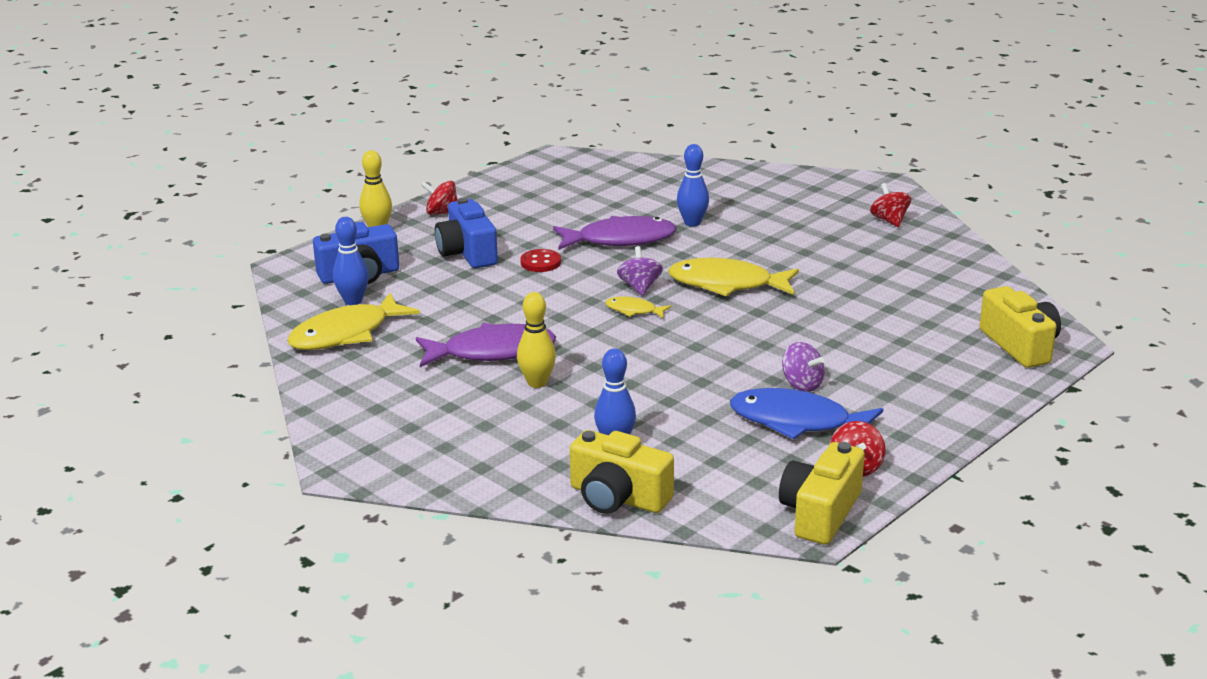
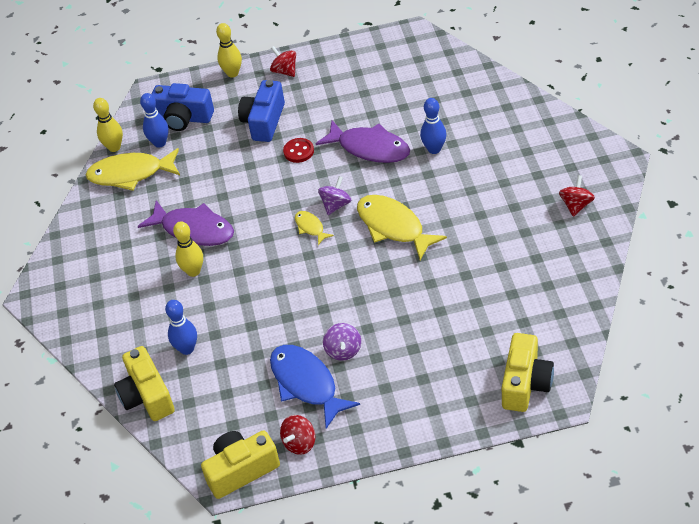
camera: 40 degrees right, 20 degrees up
none -> yellow bowling pin [93,98,123,152]

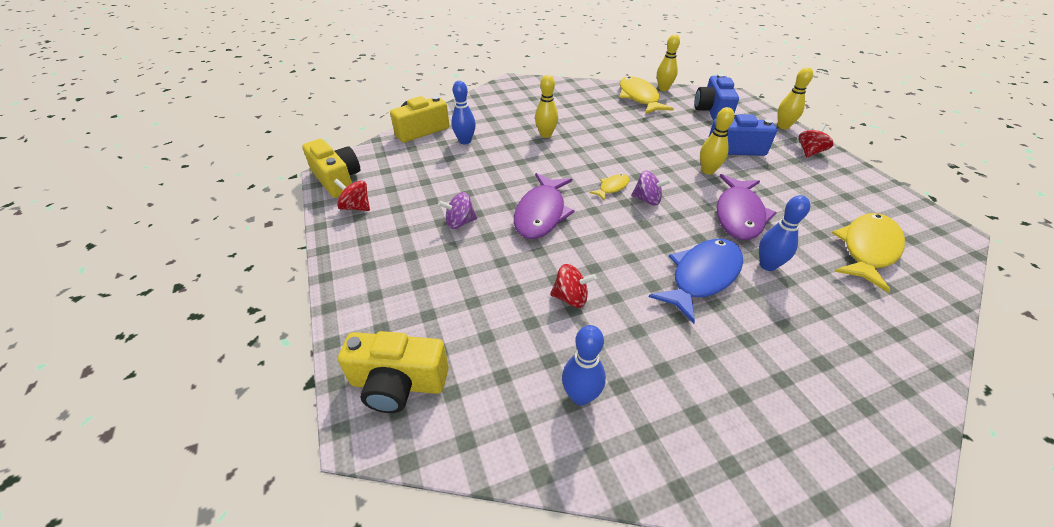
camera: 75 degrees right, 5 degrees down
purple fish [138,200,234,246] -> purple fish moved to [514,173,575,239]
blue bowling pin [140,93,169,148] -> blue bowling pin moved to [562,325,606,405]
blue fish [270,345,360,429] -> blue fish moved to [649,239,743,324]
red button [283,138,314,163] -> yellow bowling pin [700,107,734,175]
yellow fish [357,195,447,260] -> yellow fish moved to [832,213,905,293]
red spinning top [559,175,595,217] -> red spinning top moved to [550,264,597,308]

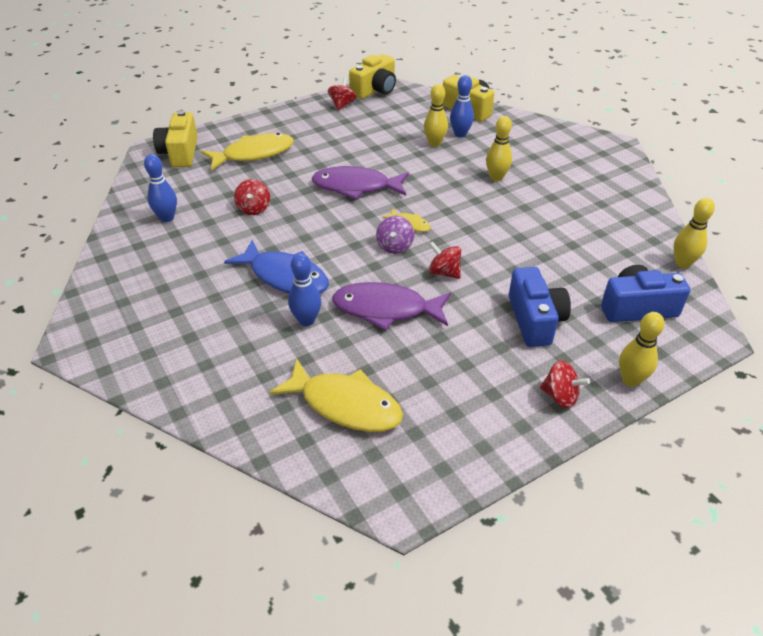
camera: 80 degrees right, 0 degrees up
purple spinning top [438,192,477,229] -> none
yellow fish [620,77,674,114] -> yellow fish moved to [201,133,294,171]
yellow bowling pin [700,107,734,175] -> yellow bowling pin moved to [424,84,448,147]
none -> red spinning top [429,242,461,279]

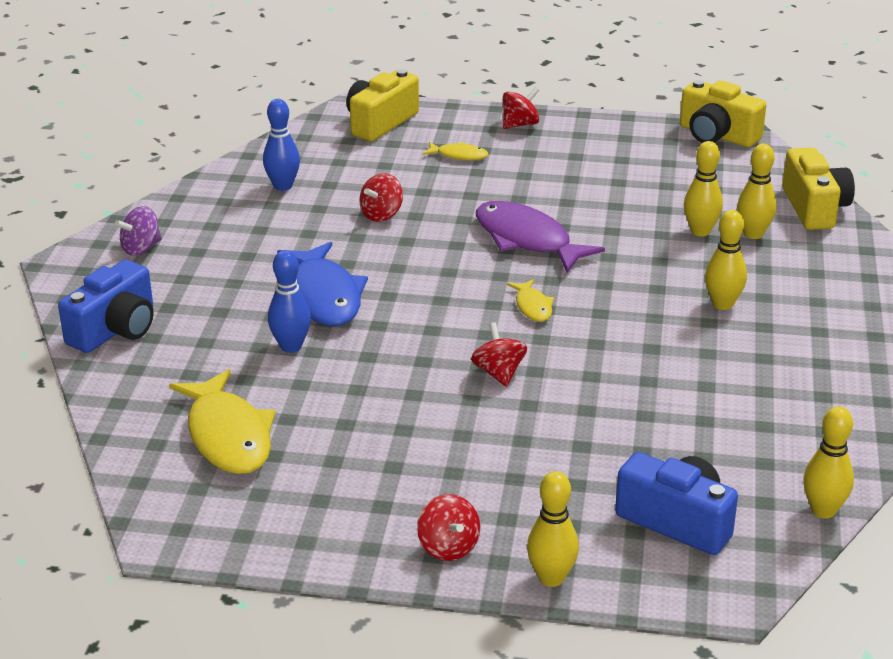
camera: 40 degrees right, 10 degrees down
yellow fish [201,133,294,171] -> yellow fish [422,142,488,161], size x0.49
red spinning top [328,78,356,111] -> red spinning top moved to [503,87,539,129]
purple fish [332,282,451,331] -> none
yellow camera [349,54,396,99] -> yellow camera turned 45 degrees clockwise [680,80,766,147]
purple spinning top [376,216,414,254] -> purple spinning top moved to [115,206,162,256]
blue bowling pin [450,75,474,138] -> yellow bowling pin [737,144,777,239]
blue camera [509,267,571,347] -> blue camera moved to [58,260,154,353]

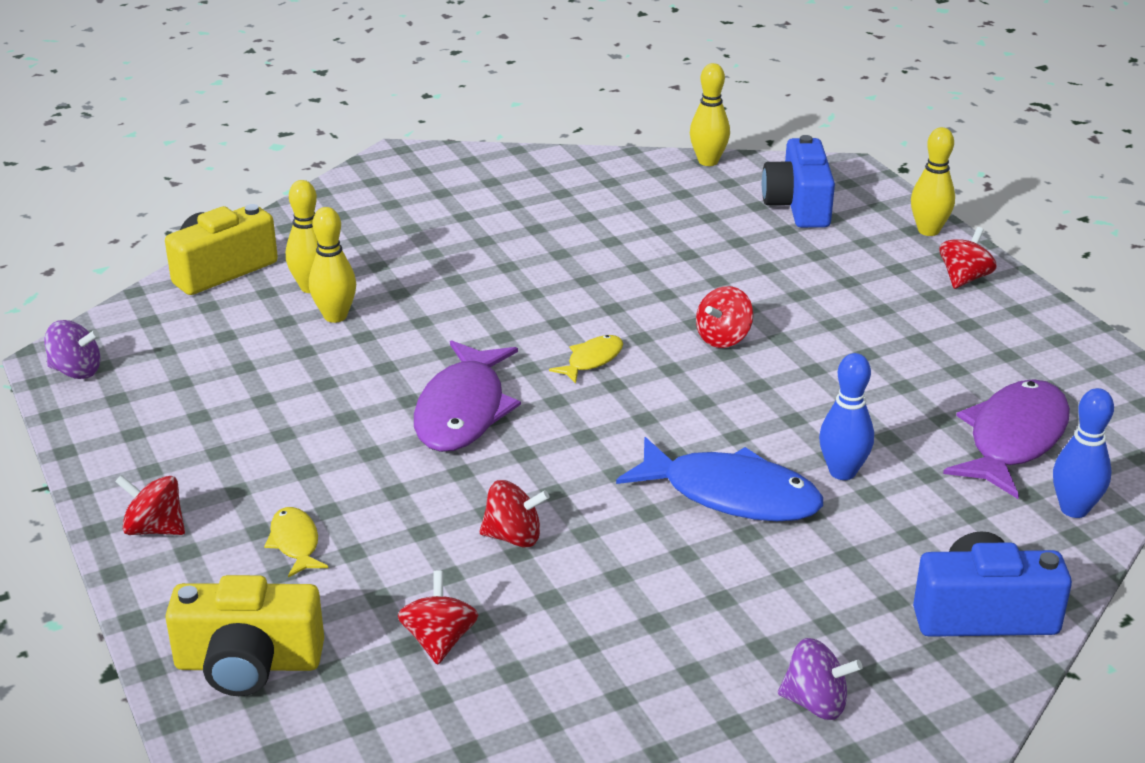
camera: 125 degrees left, 0 degrees up
yellow fish [169,369,276,474] -> purple fish [943,379,1070,499]
blue bowling pin [263,99,300,191] -> blue bowling pin moved to [1053,388,1114,518]
blue fish [277,242,368,326] -> blue fish turned 75 degrees clockwise [616,437,823,521]
yellow camera [680,80,766,147] -> purple spinning top [45,320,100,379]
yellow bowling pin [705,210,747,310] -> none
none -> red spinning top [398,570,478,665]

